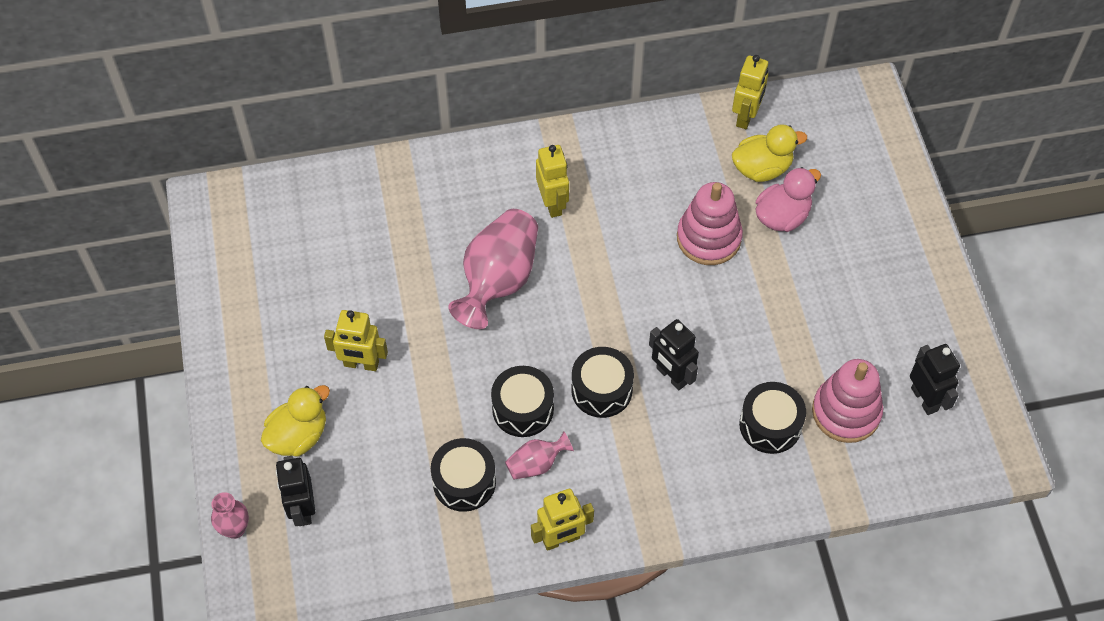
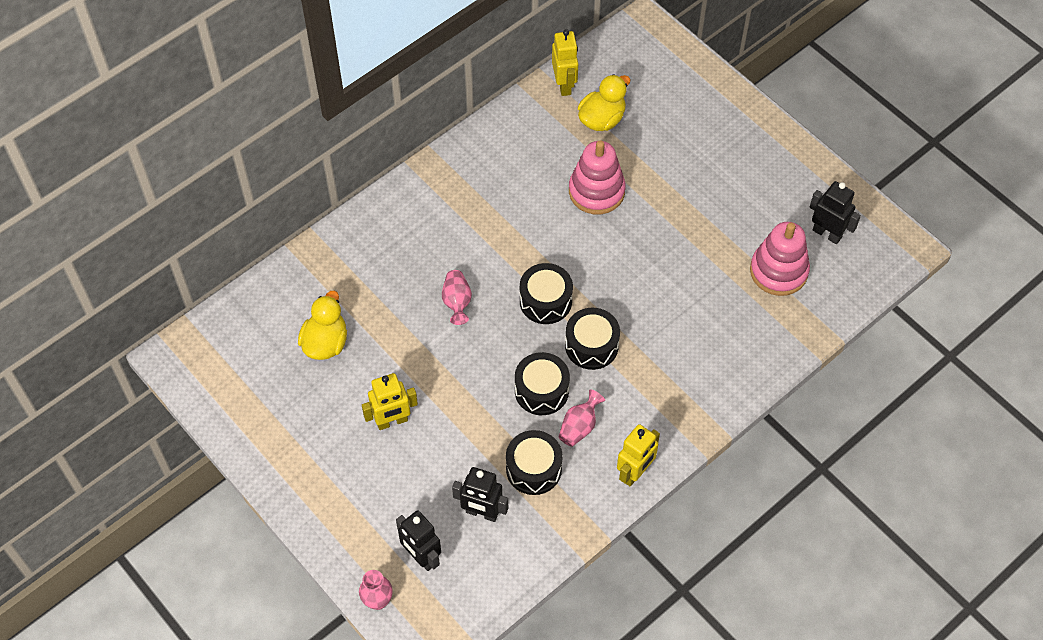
camera: 30 degrees left, 0 degrees up
yellow duck [261,385,330,457] -> yellow duck moved to [298,291,347,360]
pink vase [448,209,538,329] -> pink vase [442,270,472,325], size x0.49
yellow robot [536,145,569,218] -> none
black robot [649,319,699,390] -> black robot moved to [452,467,508,522]
black drum [739,382,806,454] -> black drum moved to [520,263,573,324]
pink duck [755,167,821,232] -> none

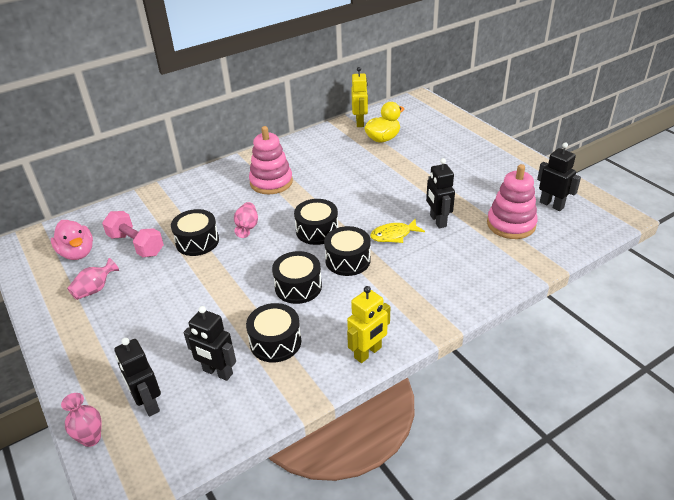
camera: 10 degrees right, 20 degrees down
yellow duck [298,291,347,360] -> pink dumbbell [102,211,164,257]
yellow robot [362,373,418,430] -> none
pink vase [559,389,605,447] -> pink vase moved to [67,258,119,300]
pink stacking toy [569,141,626,214] -> pink stacking toy moved to [249,126,293,194]
none -> pink duck [51,220,93,260]
none -> black drum [171,209,219,256]
none -> yellow fish [370,219,425,243]
none -> black robot [426,158,455,228]

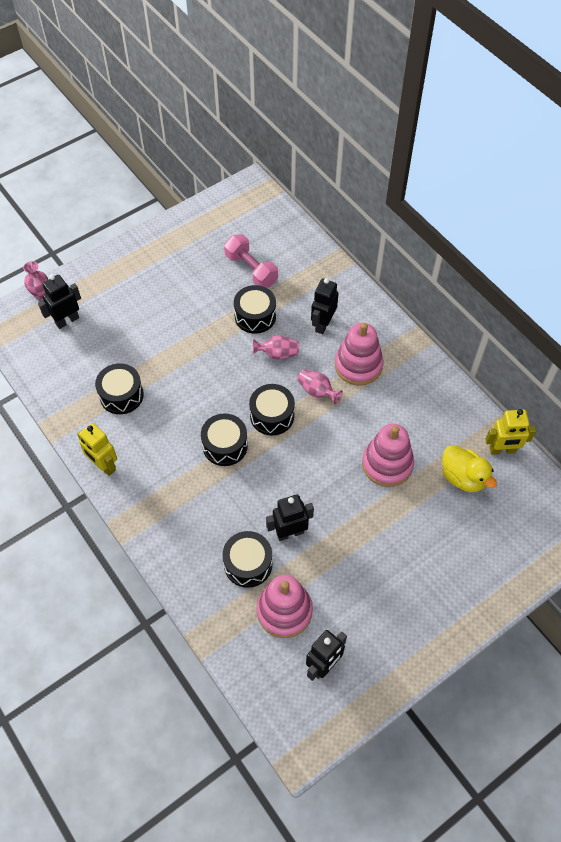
camera: 85 degrees right, 20 degrees up
pink duck [51,220,93,260] -> none
pink vase [67,258,119,300] -> pink vase moved to [297,369,343,404]
pink dumbbell [102,211,164,257] -> pink dumbbell turned 75 degrees counterclockwise [224,234,278,288]
black robot [184,306,236,381] -> black robot moved to [311,278,339,334]
black drum [272,251,322,304] -> black drum moved to [222,531,272,588]
yellow fish [370,219,425,243] -> none
none -> pink stacking toy [362,424,414,487]

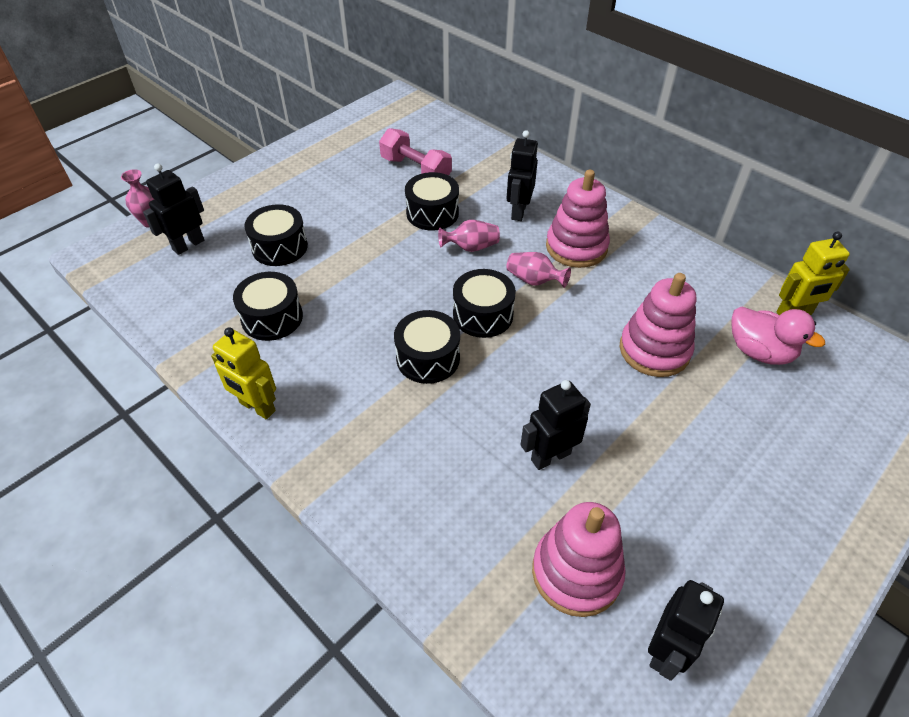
camera: 10 degrees left, 10 degrees down
black drum [222,531,272,588] -> black drum moved to [244,204,308,266]
yellow duck [442,445,497,492] -> pink duck [731,306,825,365]

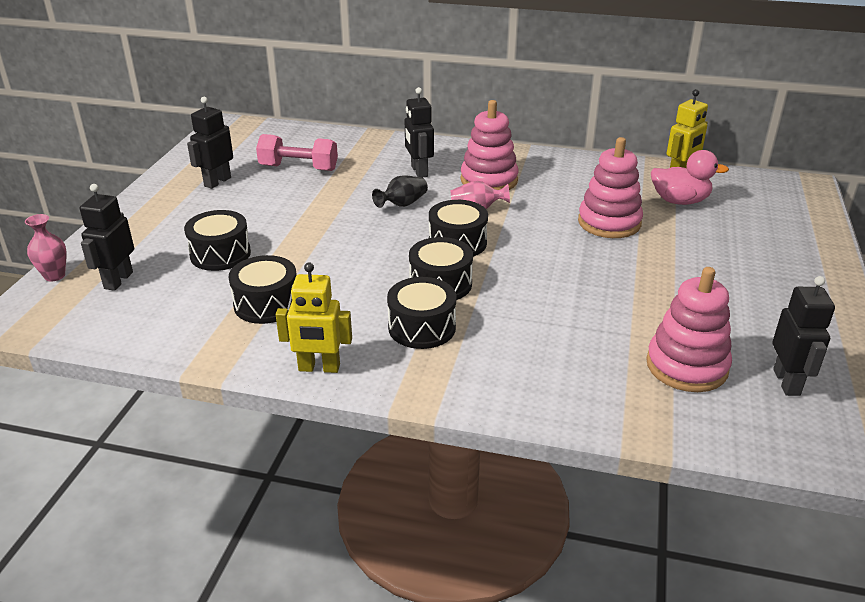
camera: 30 degrees left, 15 degrees down
black drum [405,172,459,230] -> black drum moved to [387,277,456,349]
pink vase [438,220,500,252] -> black vase [372,175,428,208]
black robot [521,380,591,470] -> black robot moved to [187,97,233,189]

